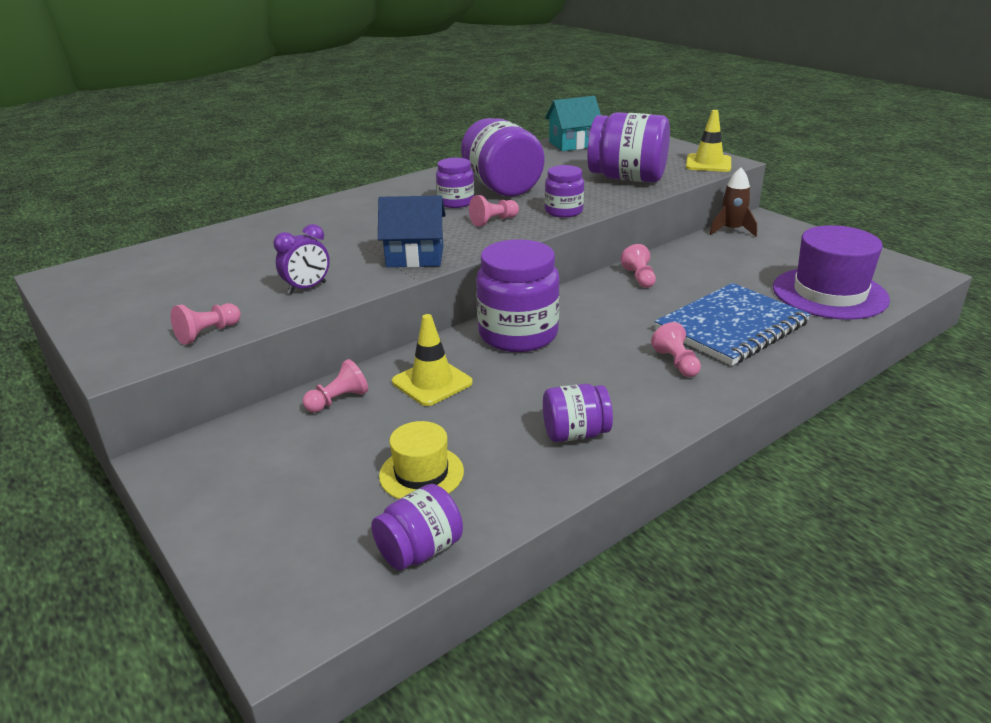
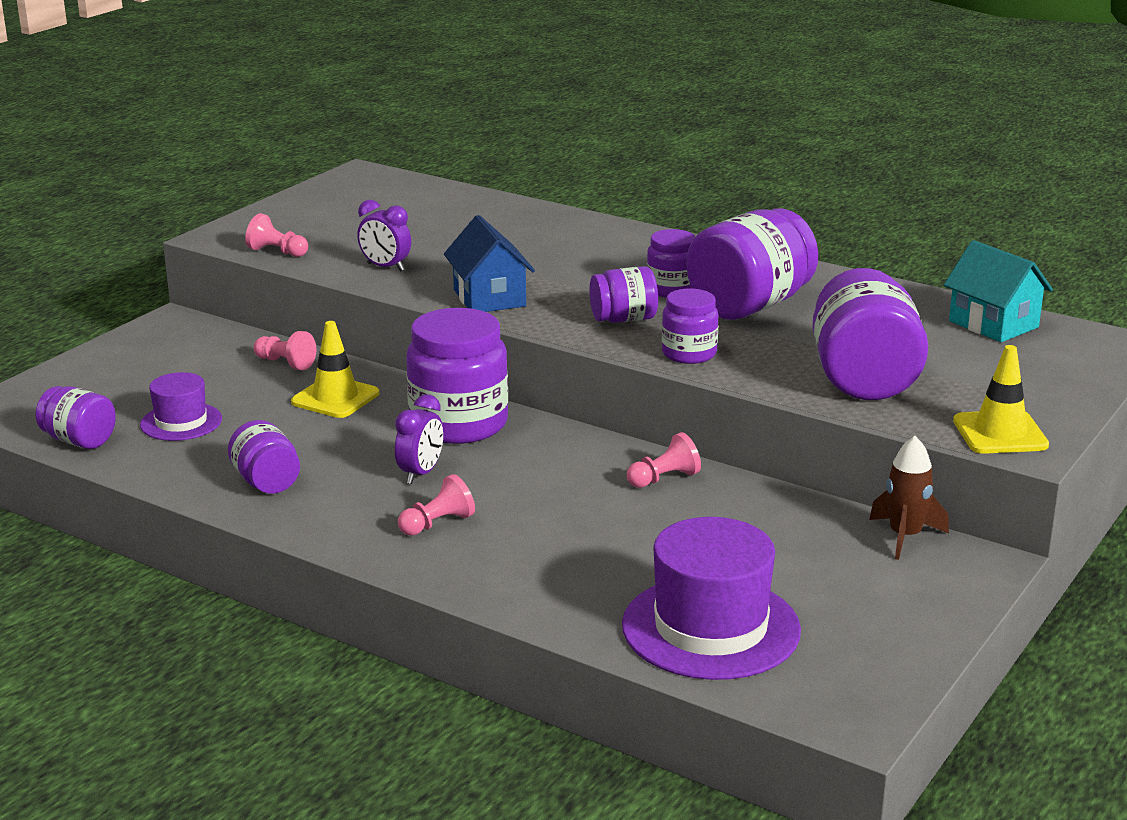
camera: 70 degrees right, 5 degrees down
yellow hat [379,421,464,499] -> purple hat [140,372,222,441]
pink pawn [469,195,519,226] -> purple jar [589,266,658,323]
blue notebook [655,283,811,366] -> none
none -> purple clock [395,394,443,484]

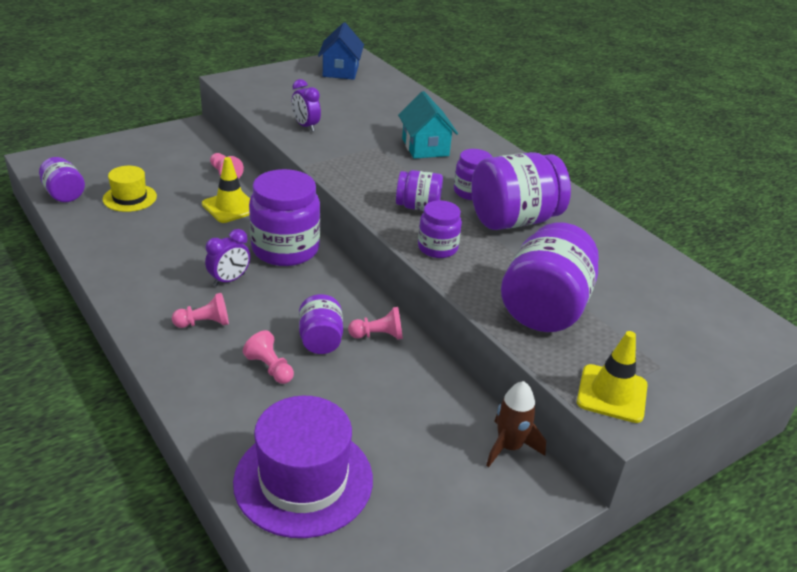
camera: 20 degrees right, 10 degrees up
purple hat [140,372,222,441] -> yellow hat [103,166,157,212]
purple jar [228,420,300,493] -> purple jar moved to [299,294,343,354]
pink pawn [245,213,308,257] -> pink pawn moved to [243,330,294,384]
blue house [444,215,535,312] -> blue house moved to [318,22,364,80]
turquoise house [944,240,1053,342] -> turquoise house moved to [398,91,458,159]

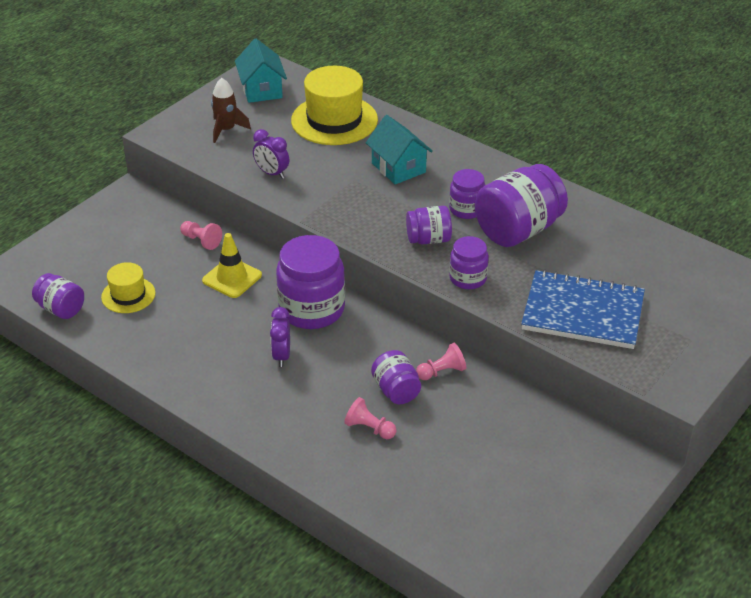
camera: 15 degrees left, 5 degrees up
pink pawn [172,293,229,328] -> none
purple clock [205,229,250,286] -> purple clock turned 150 degrees clockwise [270,307,290,367]
purple hat [233,396,373,538] -> none
blue house [318,22,364,80] -> turquoise house [235,39,287,103]
brown rocket [486,381,546,467] -> brown rocket moved to [211,78,251,143]
purple jar [501,222,599,332] -> blue notebook [521,270,645,349]
yellow traffic cone [577,331,648,423] -> none
none -> yellow hat [291,66,378,145]

